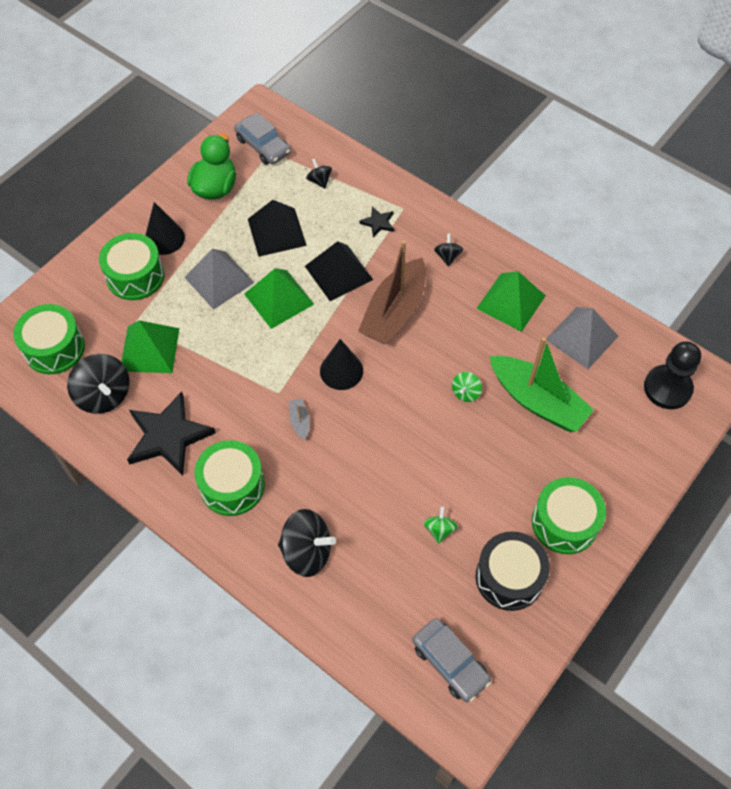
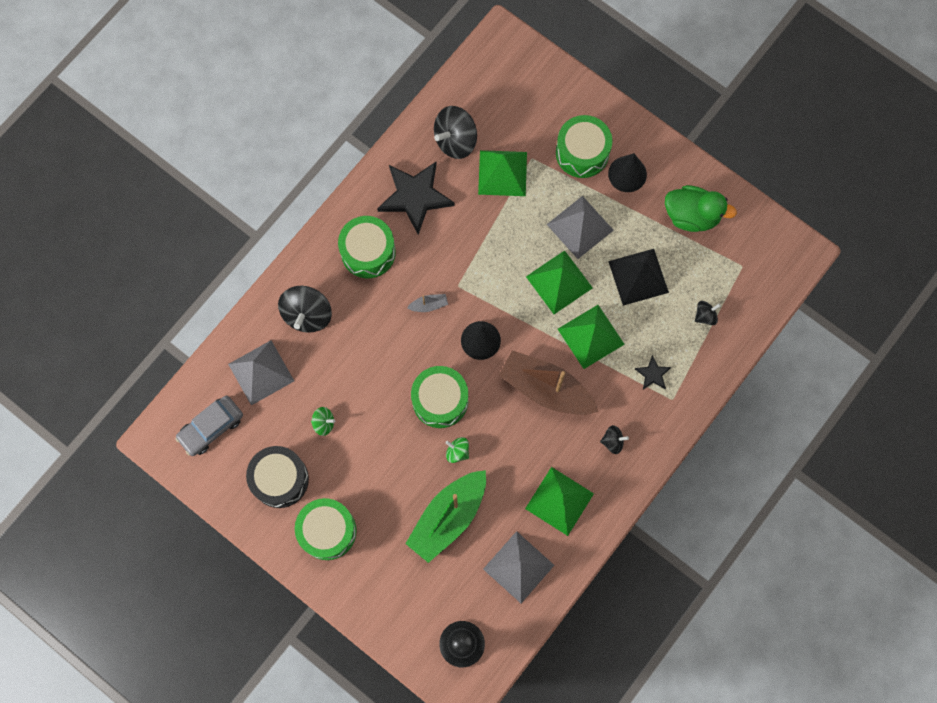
camera: 90 degrees right, 15 degrees up
green drum [13,304,85,374] -> green drum moved to [411,366,468,428]
grey car [234,113,291,165] -> none
black pyramid [305,241,373,301] -> green pyramid [558,305,625,369]
none -> grey pyramid [228,340,294,405]

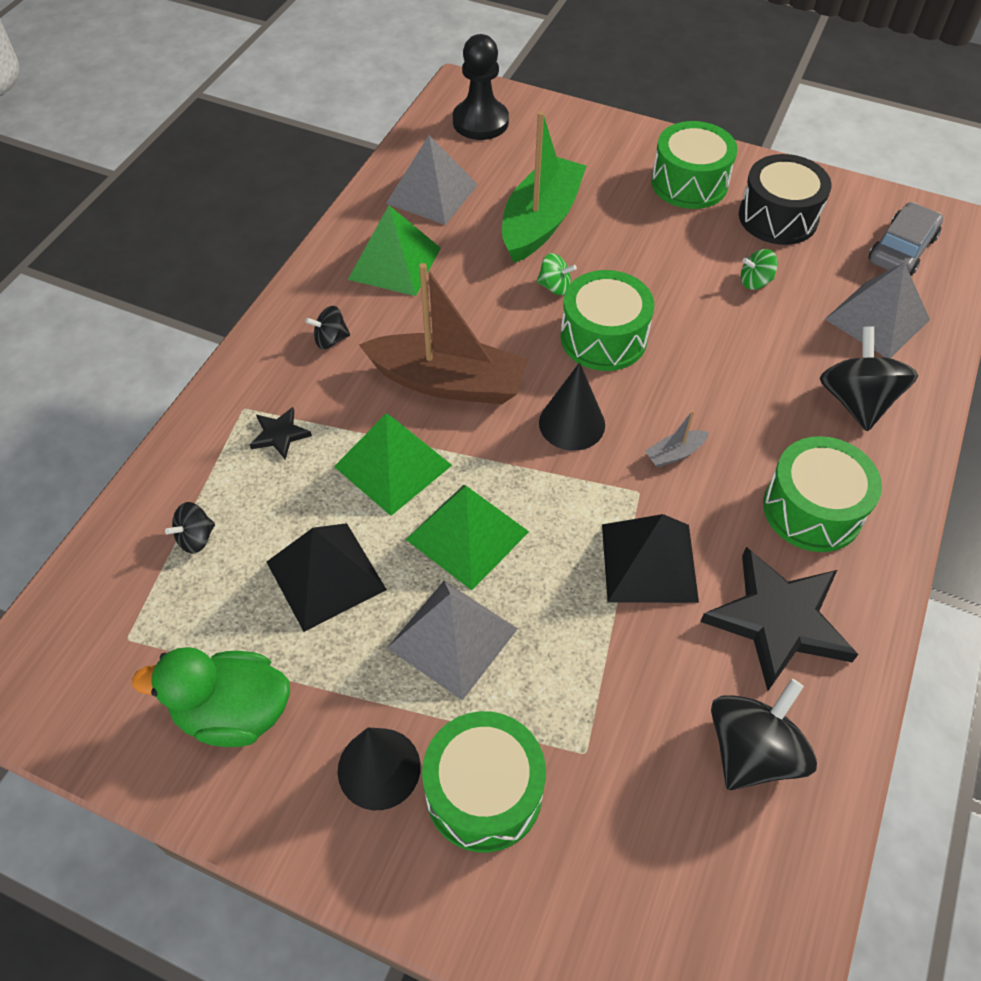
camera: 165 degrees right, 20 degrees down
green pyramid [478,150,527,196] -> none
none -> black pyramid [602,514,699,603]

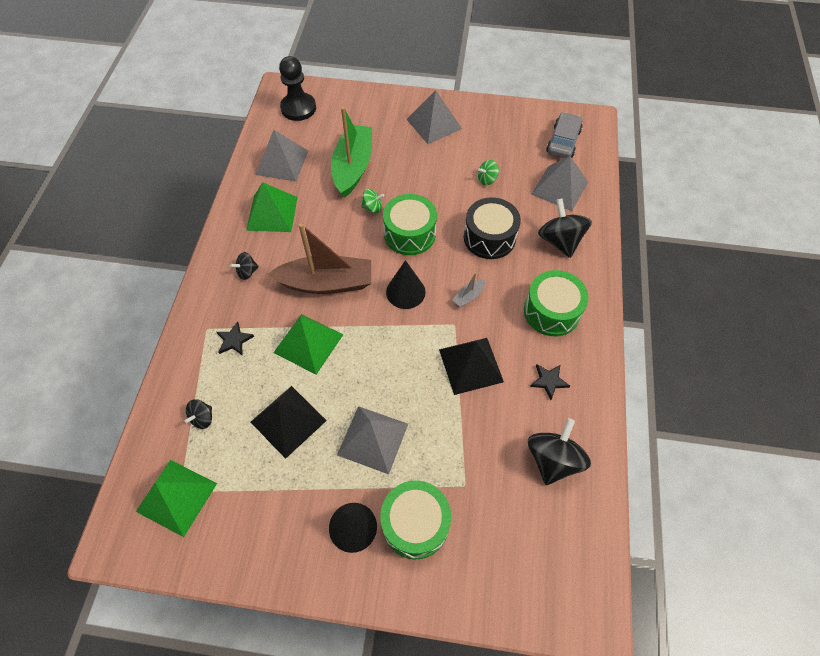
camera: 15 degrees left, 5 degrees up
green duck [132,647,290,747] -> none
green pyramid [406,485,529,590] -> green pyramid moved to [136,460,217,537]
green drum [651,121,738,209] -> grey pyramid [406,90,462,144]
black star [700,547,858,691] -> black star [530,364,570,400], size x0.46
black drum [739,154,832,245] -> black drum moved to [464,197,521,259]

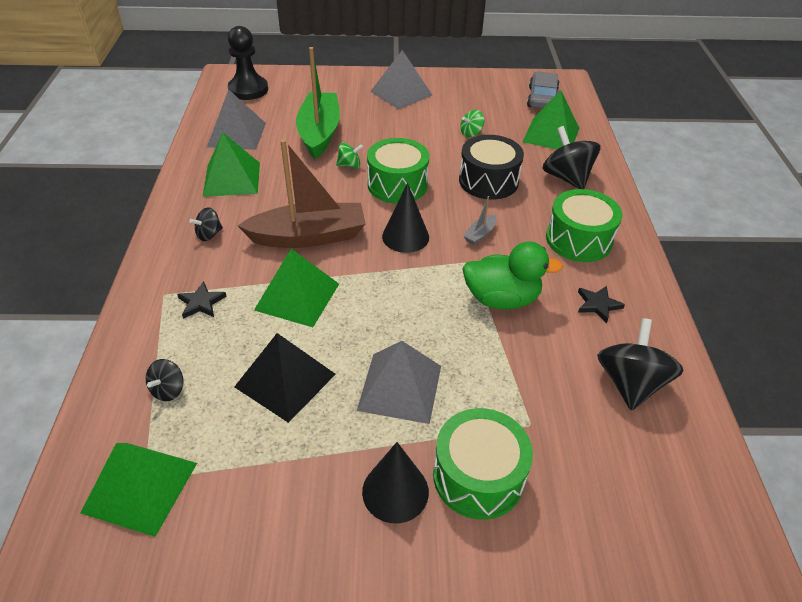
camera: 10 degrees left, 15 degrees down
black pyramid [439,338,504,395] -> green duck [463,241,563,309]
grey pyramid [531,156,588,211] -> green pyramid [523,90,579,149]

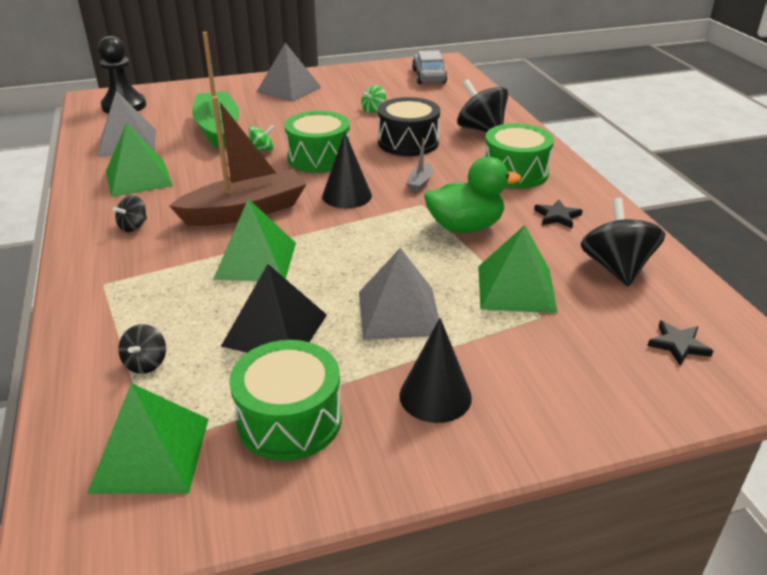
camera: 15 degrees left, 10 degrees down
black star [177,281,227,319] -> black star moved to [647,321,713,365]
green drum [433,408,533,520] -> green drum moved to [229,340,342,461]
green pyramid [523,90,579,149] -> green pyramid moved to [478,225,558,313]

